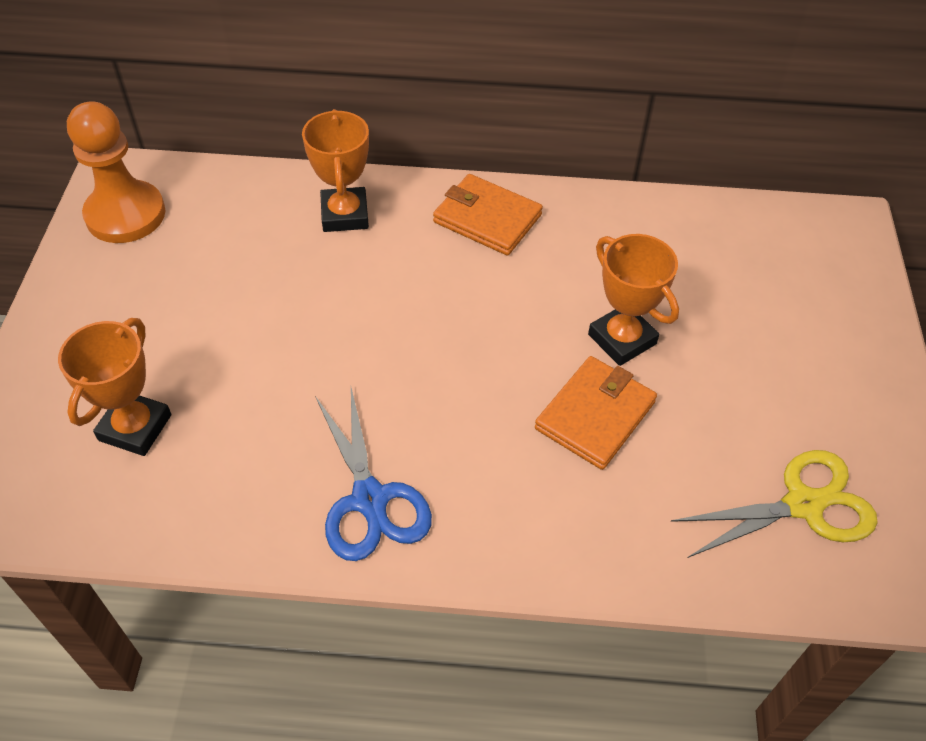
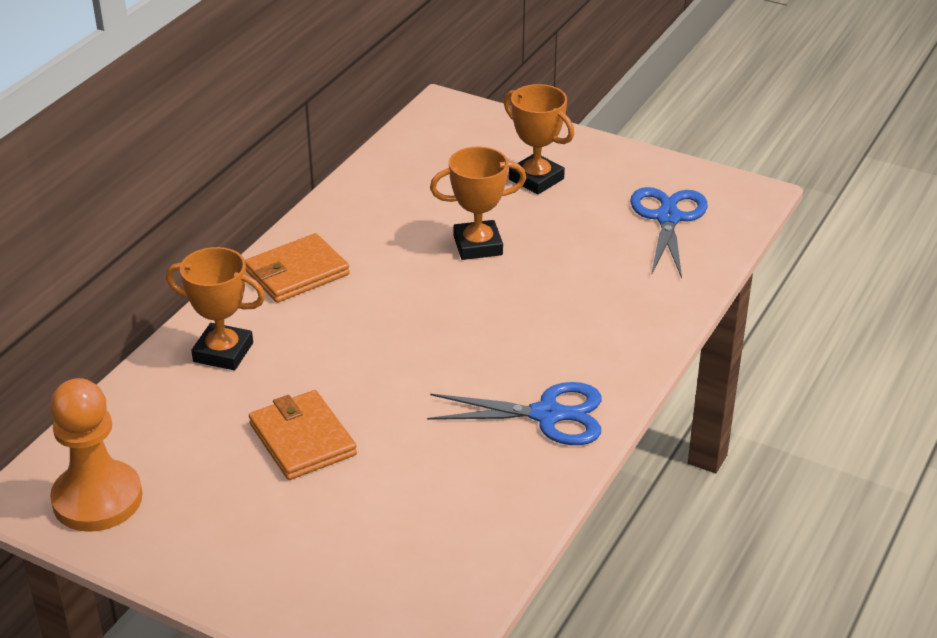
camera: 65 degrees left, 15 degrees down
orange trophy [58,318,171,456] -> orange trophy moved to [504,84,574,194]
orange wallet [535,356,657,470] -> orange wallet moved to [249,390,357,480]
yellow scissors [671,450,878,558] -> blue scissors [630,187,708,278]

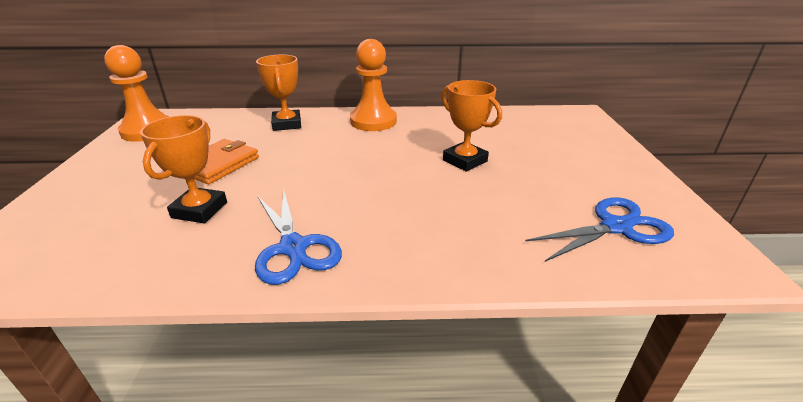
camera: 60 degrees right, 5 degrees down
orange wallet [245,233,350,303] -> orange pawn [350,39,397,131]
orange trophy [504,84,574,194] -> orange trophy moved to [140,115,227,223]

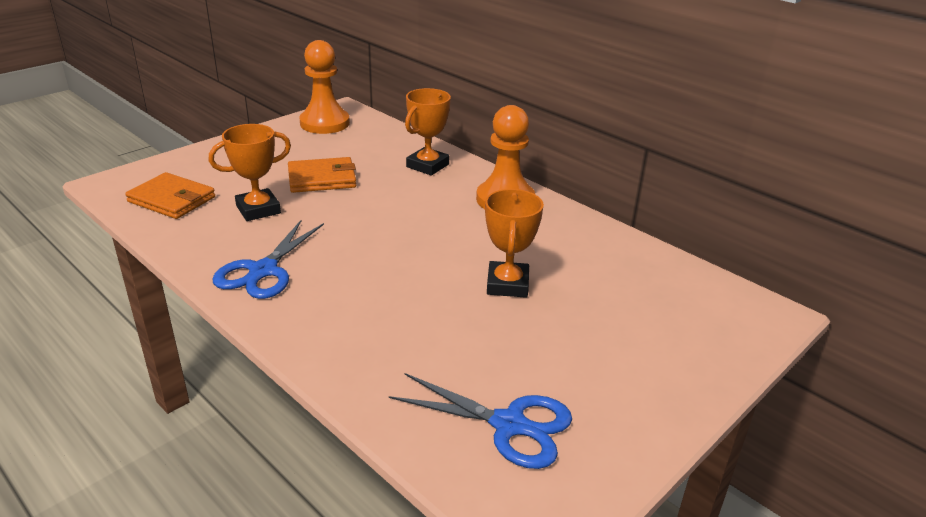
camera: 45 degrees right, 0 degrees up
none -> orange wallet [125,172,215,219]

